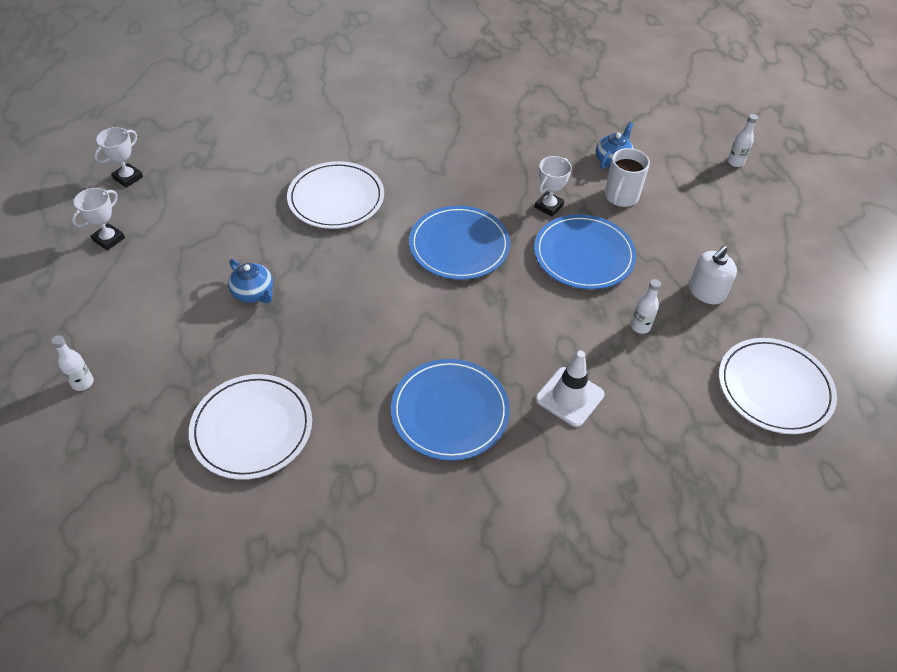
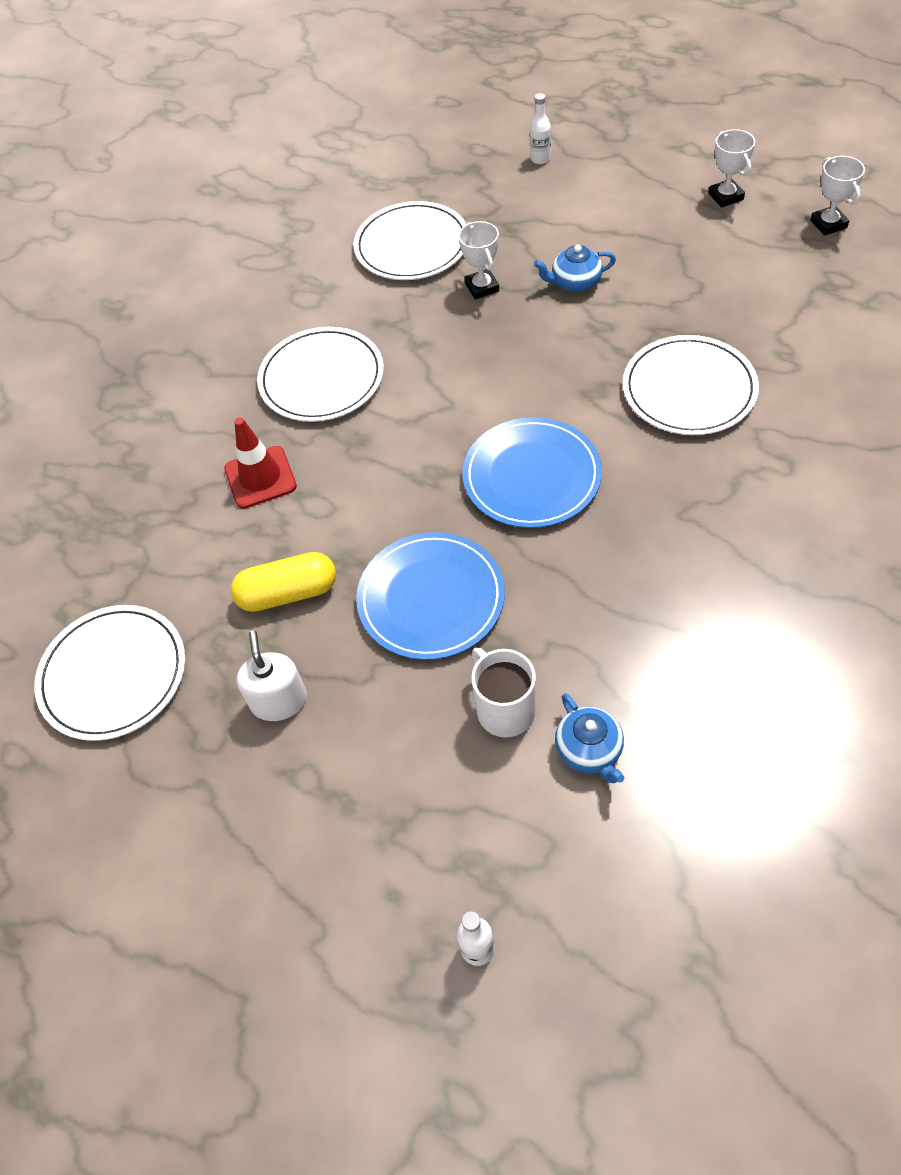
camera: 130 degrees right, 5 degrees up
blue plate [391,359,510,461] -> white plate [257,327,384,422]
white trophy [535,156,572,217] -> white trophy moved to [458,221,499,300]
white traffic cone [536,351,605,427] -> red traffic cone [224,417,297,509]
white bottle [631,279,661,334] -> yellow capsule [231,552,336,612]

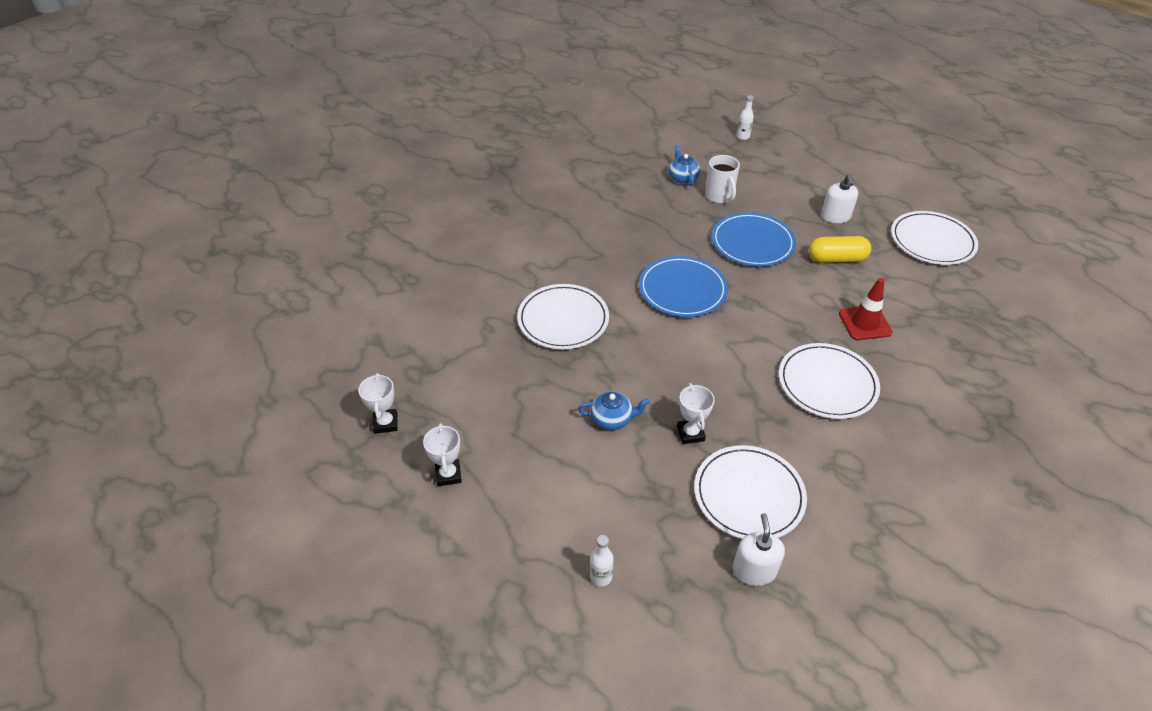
camera: 175 degrees left, 10 degrees down
none -> white soap dispenser [733,513,785,586]

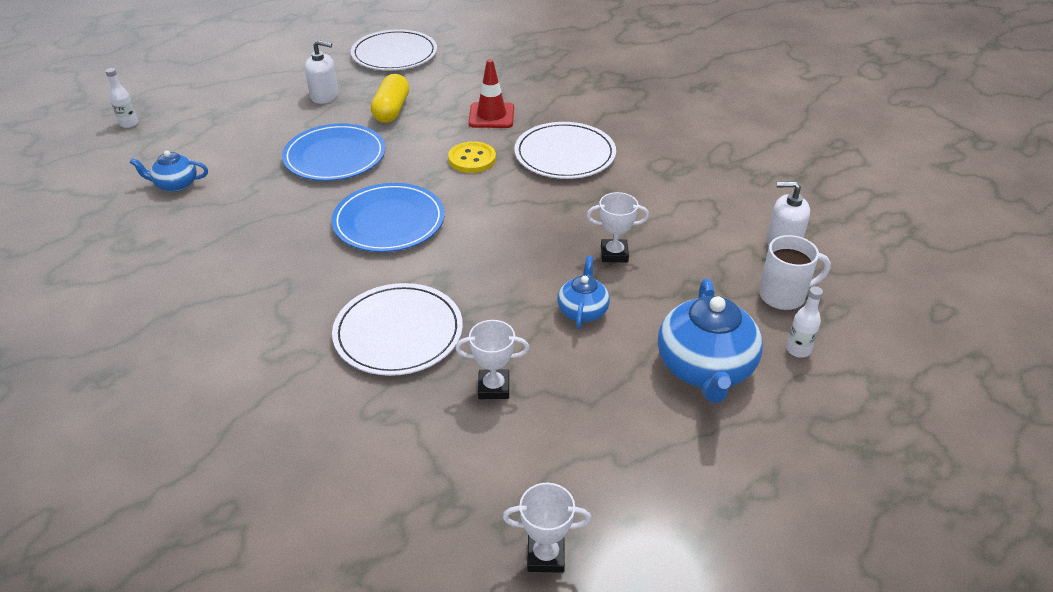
camera: 80 degrees left, 5 degrees down
white trophy [423,423,462,486] -> white trophy moved to [456,320,529,399]
white plate [694,445,807,539] -> none
white mug [705,155,740,203] -> white mug moved to [759,235,831,310]
none -> yellow button [448,141,496,173]
none -> blue teapot [658,278,763,403]

